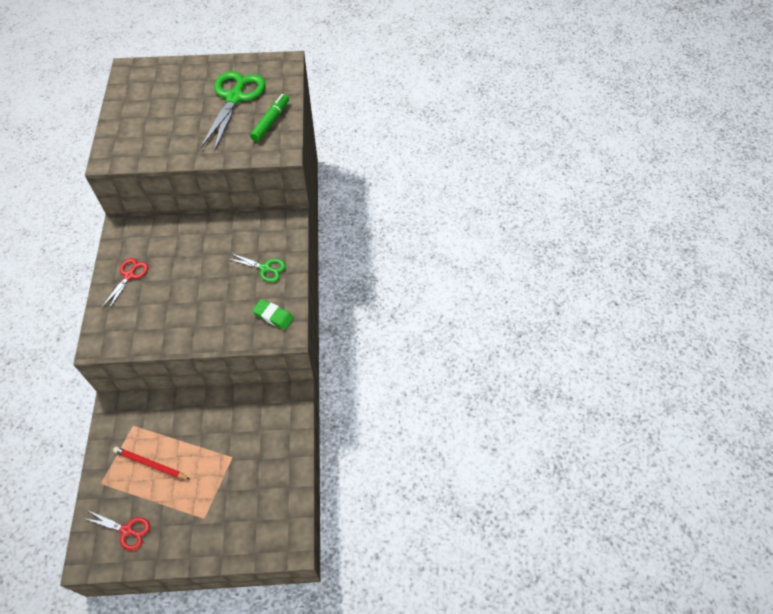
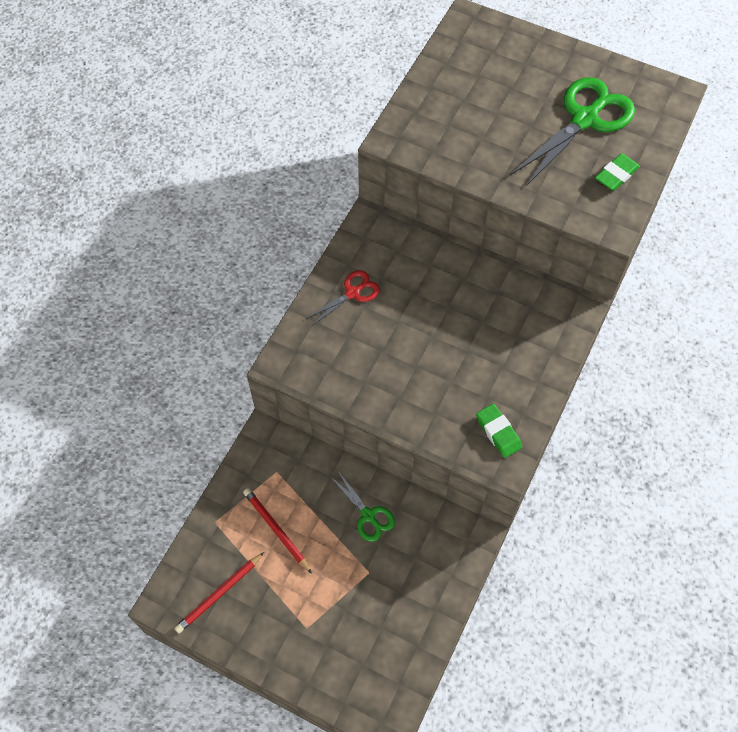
camera: 30 degrees right, 5 degrees up
red scissors [84,511,150,551] -> red pencil [175,552,264,633]
green scissors [226,253,286,282] -> green scissors moved to [331,471,395,542]
green marker [250,94,289,142] -> green eraser [595,153,640,191]

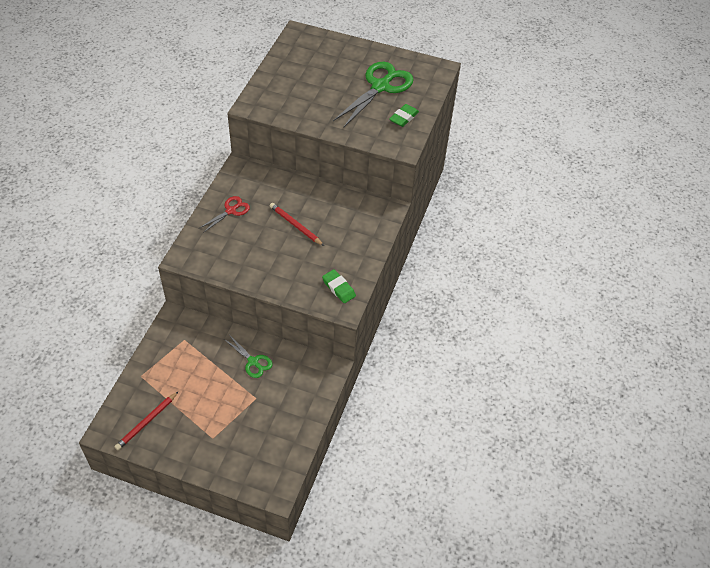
camera: 10 degrees left, 10 degrees down
red pencil [243,488,312,574] -> red pencil moved to [270,203,324,246]

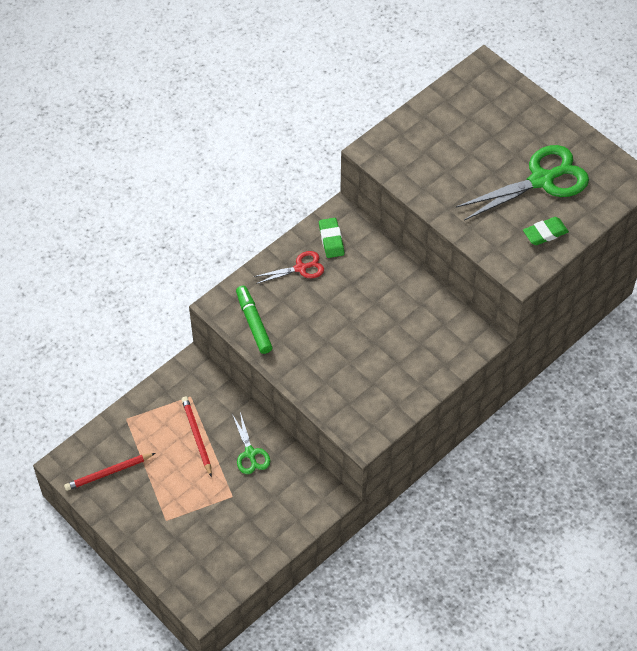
camera: 30 degrees right, 5 degrees up
red pencil [270,203,324,246] -> red pencil moved to [182,397,212,477]
green eraser [322,270,356,303] -> green eraser moved to [319,218,344,258]
none -> green marker [236,286,273,354]

